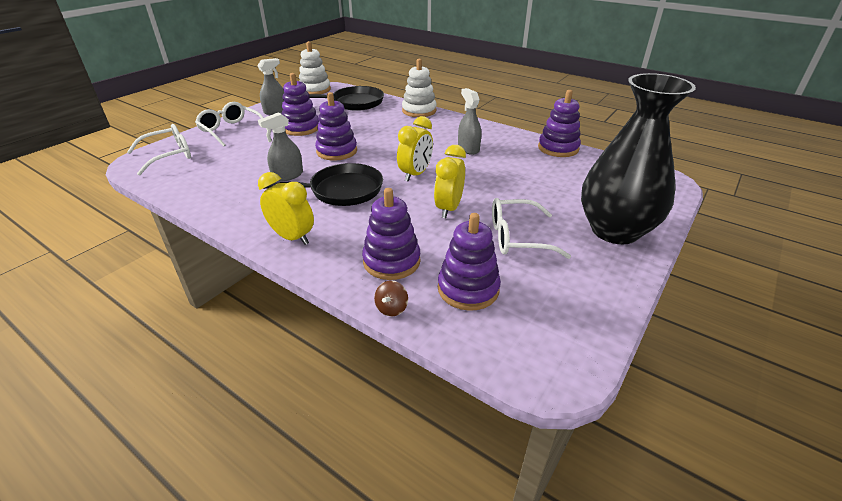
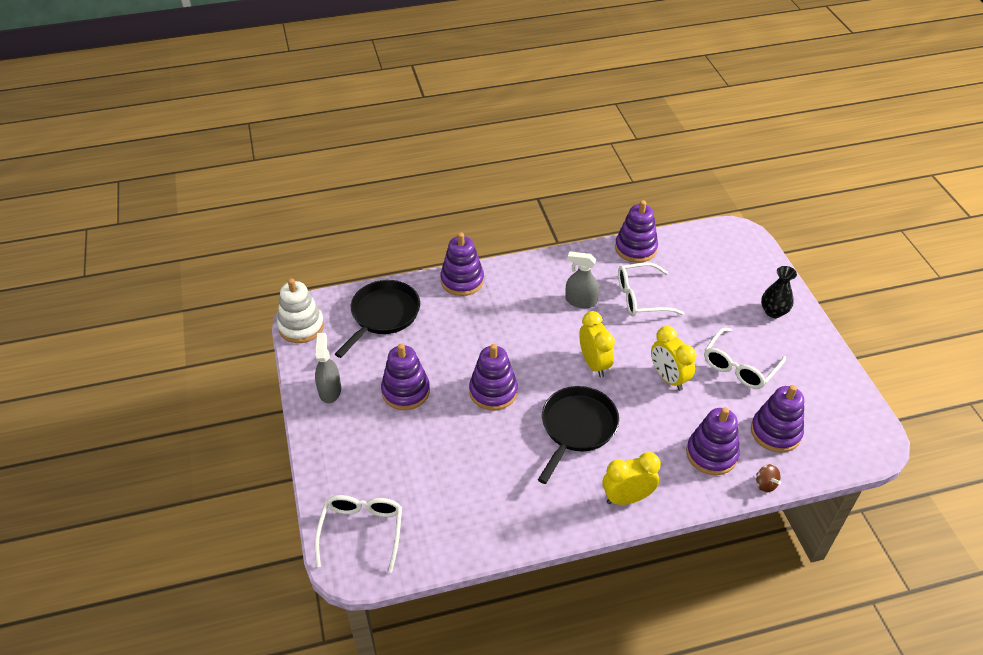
camera: 50 degrees left, 10 degrees up
white glasses [195,102,267,146] -> white glasses moved to [618,263,684,317]
grey spray bottle [258,112,303,182] -> none
white stacking toy [402,59,437,117] -> purple stacking toy [440,232,484,296]
black vase [581,73,696,244] -> black vase [761,266,797,318], size x0.44

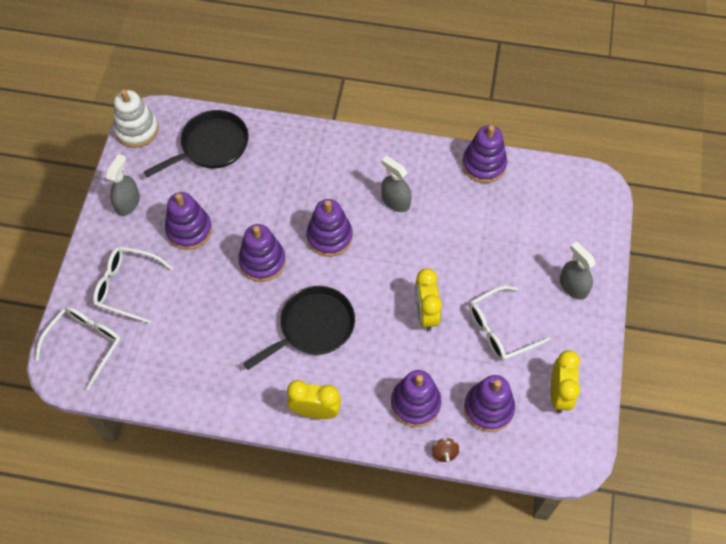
camera: 25 degrees right, 15 degrees up
purple stacking toy [440,232,484,296] -> purple stacking toy moved to [307,199,353,257]
yellow clock [579,311,615,377] -> yellow clock moved to [551,350,580,413]
white glasses [618,263,684,317] -> white glasses moved to [93,246,173,323]
black vase [761,266,797,318] -> grey spray bottle [560,241,596,300]

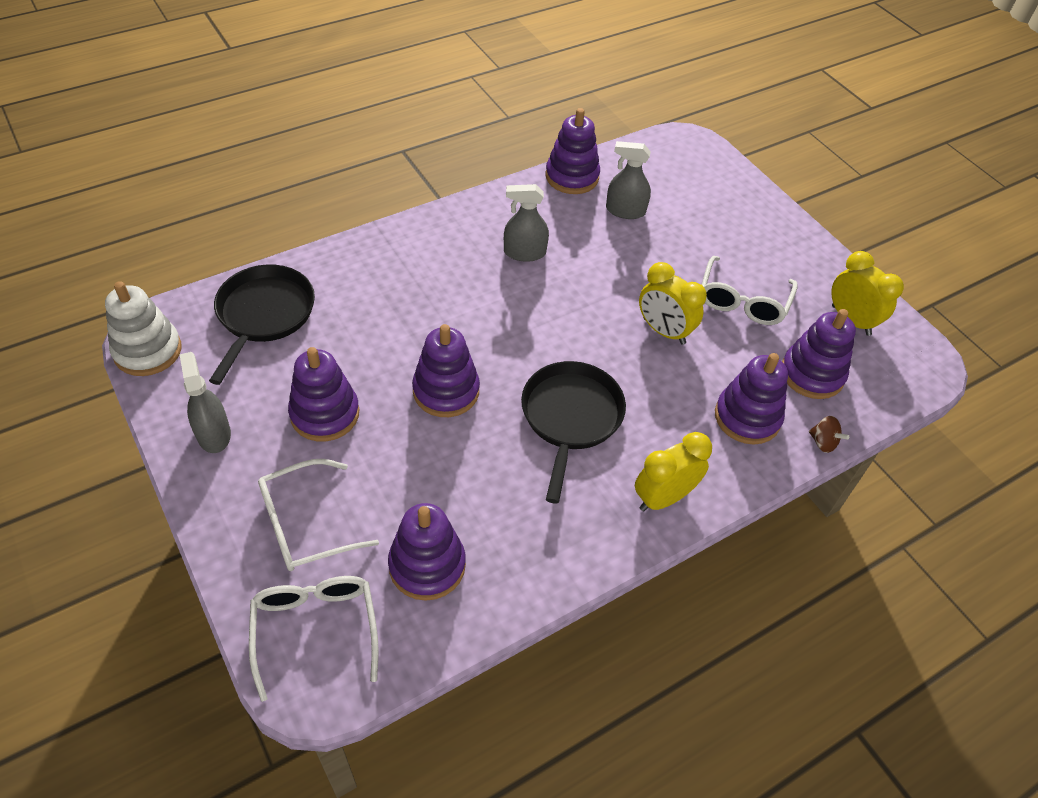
camera: 45 degrees left, 10 degrees down
purple stacking toy [307,199,353,257] -> purple stacking toy moved to [388,503,466,601]
grey spray bottle [560,241,596,300] -> grey spray bottle moved to [606,141,651,219]

